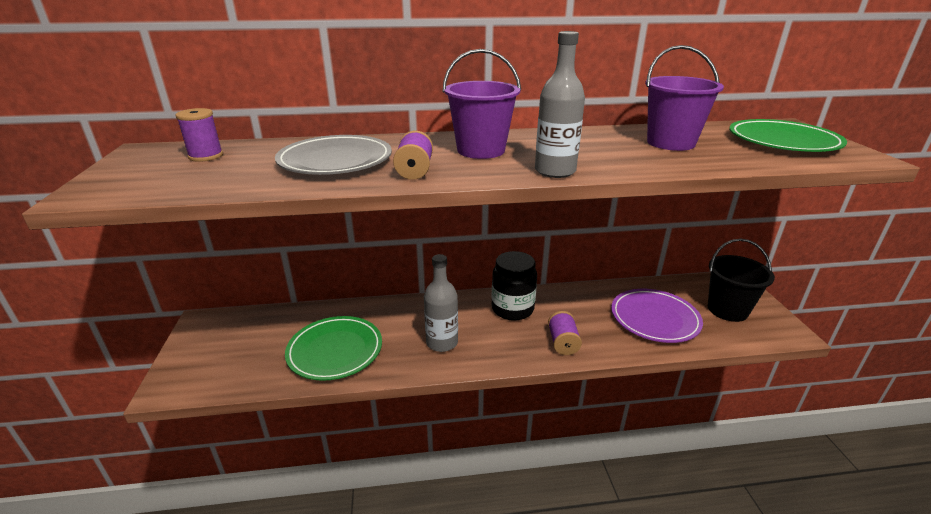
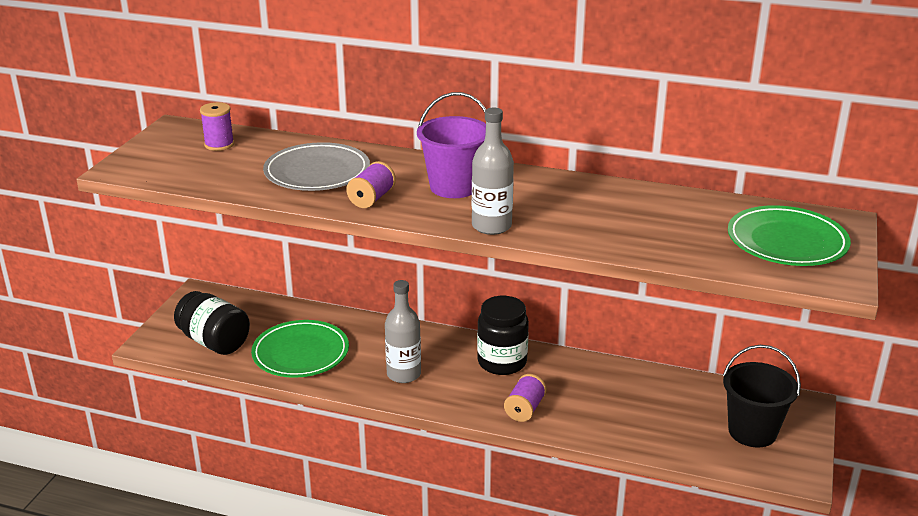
camera: 25 degrees right, 0 degrees up
purple plate [611,289,703,343] -> none
purple bucket [645,45,724,151] -> none
none -> black jar [174,291,250,355]

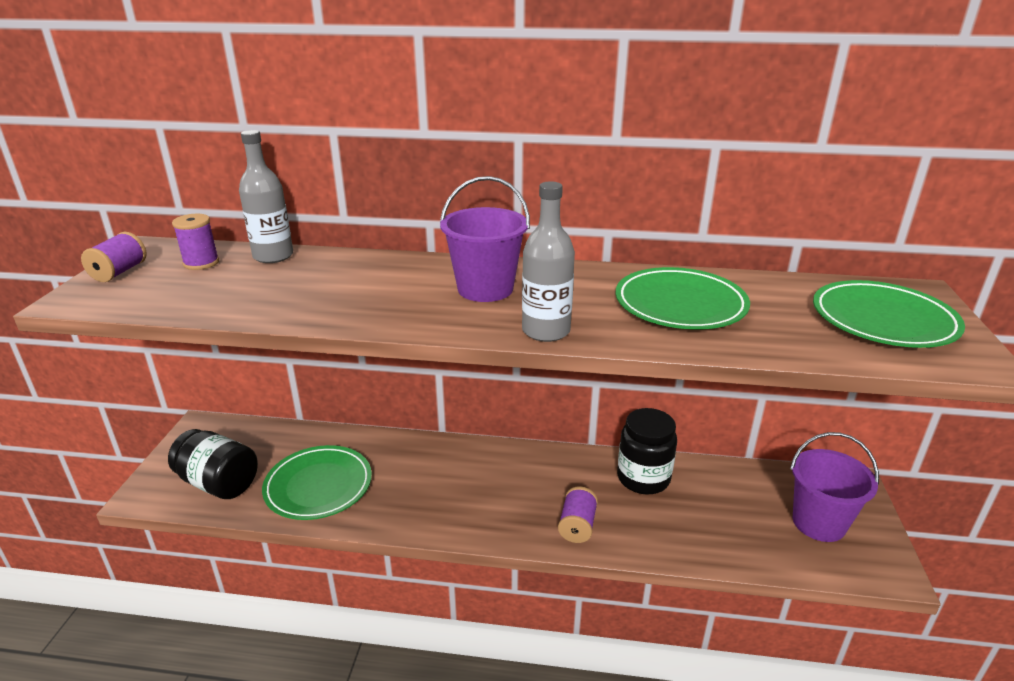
camera: 10 degrees left, 0 degrees up
grey plate [263,142,370,191] -> none
purple spool [346,161,396,208] -> purple spool moved to [81,232,146,282]
grey bottle [385,280,421,383] -> grey bottle moved to [239,130,293,263]
black jar [477,296,529,375] -> black jar moved to [617,408,677,494]
black bucket [723,345,801,447] -> purple bucket [790,432,879,542]
none -> green plate [616,267,750,329]

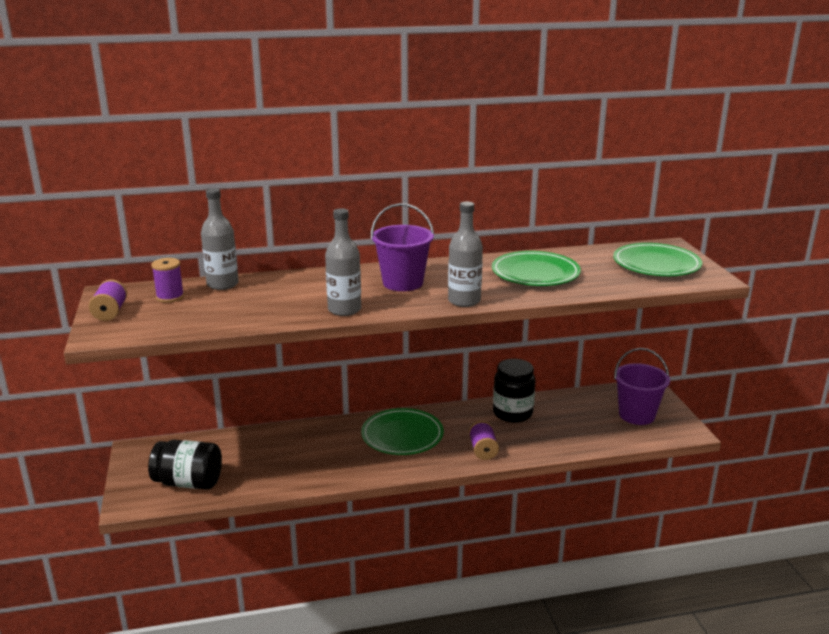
camera: 20 degrees left, 5 degrees down
green plate [262,445,372,520] -> green plate moved to [361,408,444,455]
none -> grey bottle [325,208,361,316]

